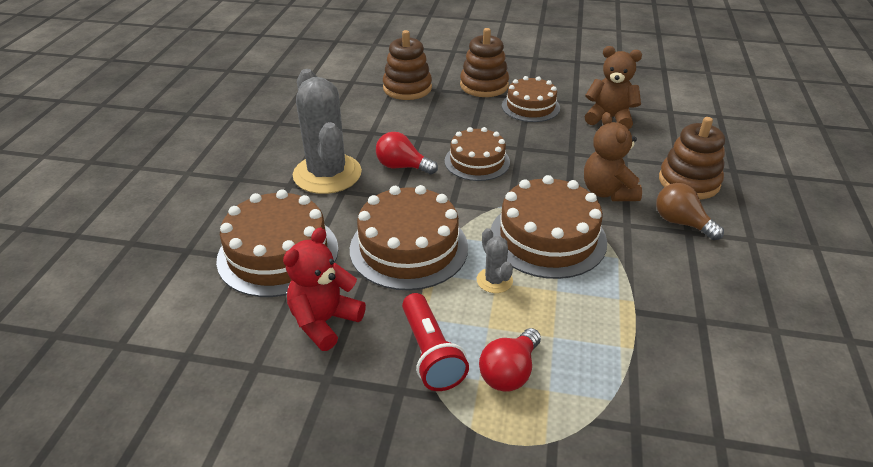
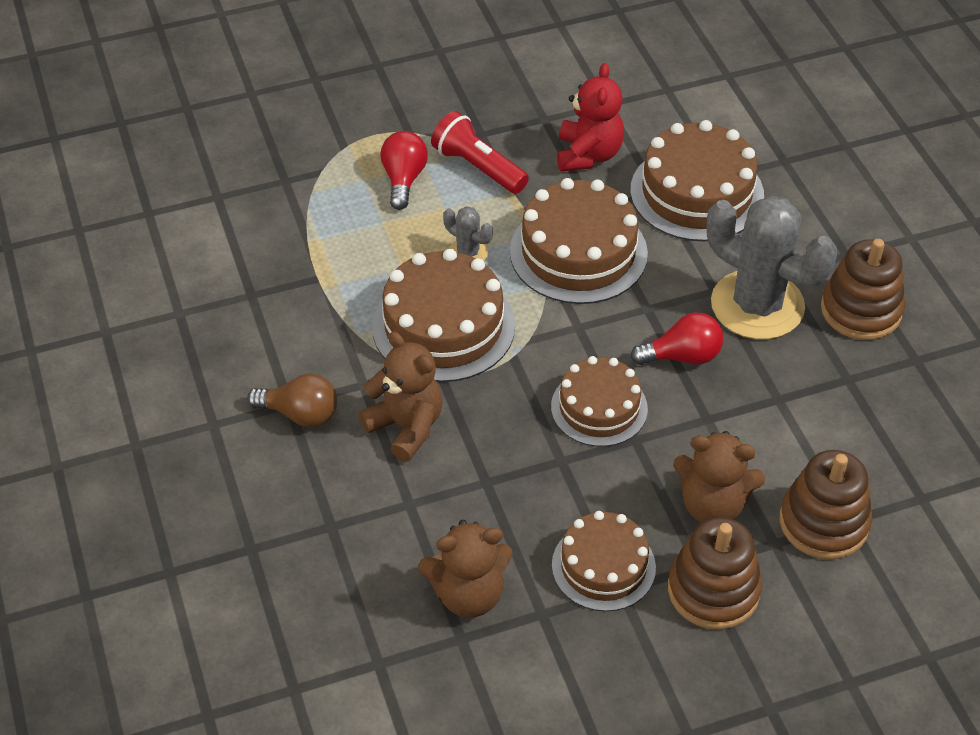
camera: 150 degrees right, 10 degrees up
brown stacking toy [659,117,725,199] -> brown stacking toy moved to [821,239,905,340]
none -> brown teddy bear [673,431,765,523]

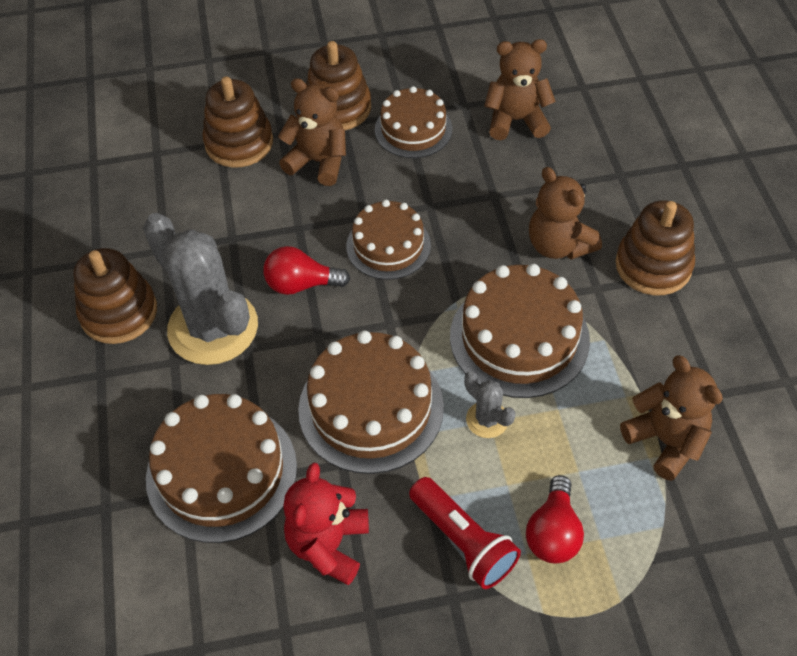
camera: 170 degrees left, 5 degrees up
brown light bulb [247,373,337,427] -> brown stacking toy [615,201,695,295]
none -> brown teddy bear [620,356,723,481]

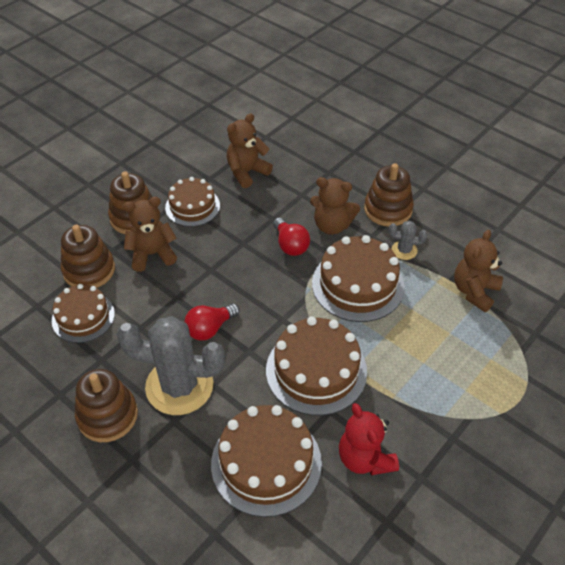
camera: 40 degrees left, 5 degrees down
brown cake [346,200,431,280] -> brown cake moved to [52,284,115,343]
red flashlight [409,477,521,589] -> none
grey cactus [464,371,516,438] -> grey cactus moved to [389,221,427,260]
red light bulb [526,475,584,563] -> red light bulb moved to [273,218,310,256]
brown teddy bear [620,356,723,481] -> brown teddy bear turned 75 degrees counterclockwise [454,230,503,312]

